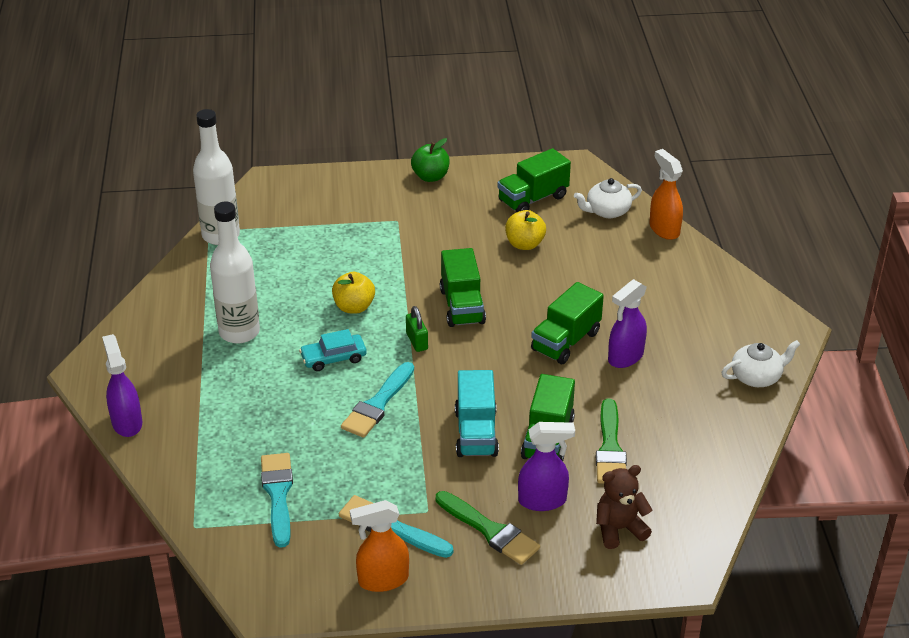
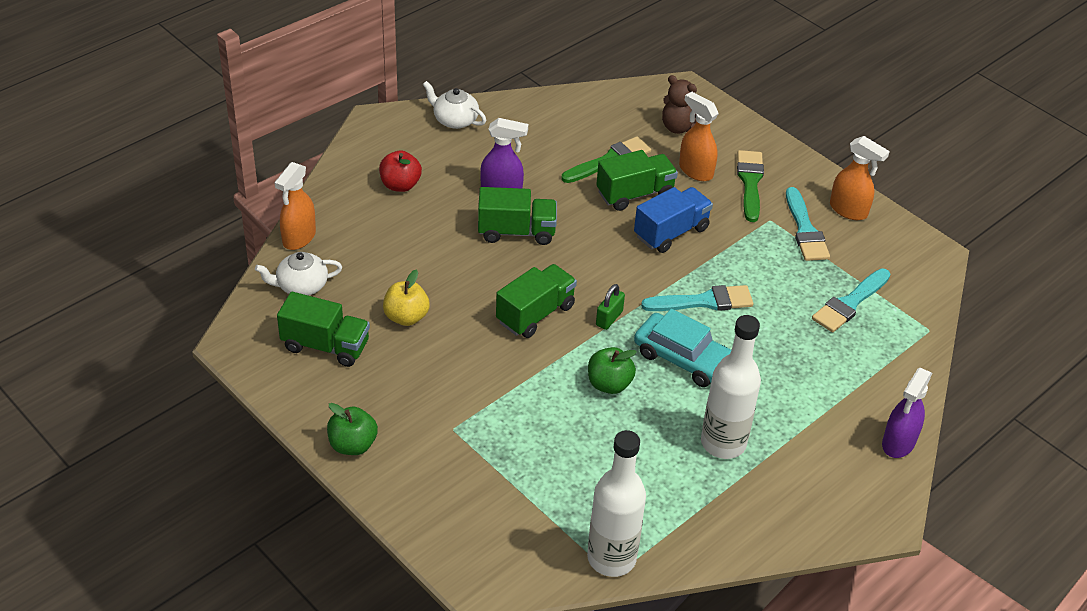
camera: 130 degrees left, 5 degrees up
turquoise car [299,329,367,371] -> turquoise car [634,309,731,387], size x1.52
yellow apple [332,272,375,314] -> green apple [588,347,637,394]
turquoise truck [455,370,499,457] -> blue truck [634,187,713,253]
purple spray bottle [518,422,575,511] -> orange spray bottle [679,92,719,181]
white teapot [574,178,642,218] -> white teapot turned 135 degrees clockwise [255,252,342,296]
none -> red apple [379,150,422,192]

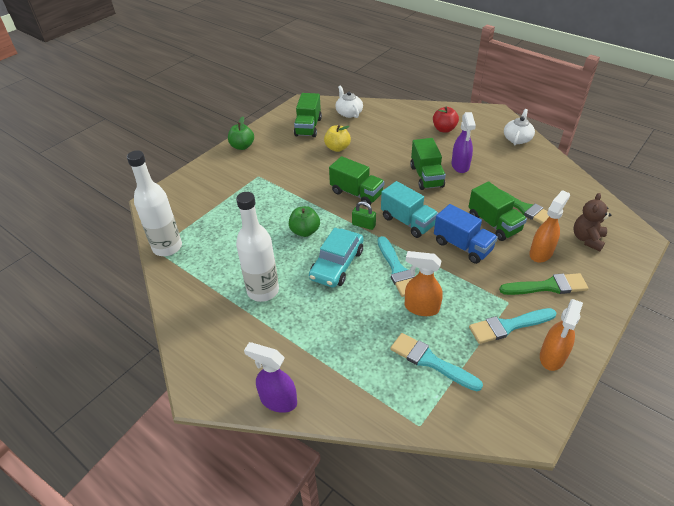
camera: 85 degrees right, 0 degrees up
orange spray bottle [274,162,316,250] -> orange spray bottle moved to [405,251,443,316]
none -> turquoise truck [381,181,438,238]

